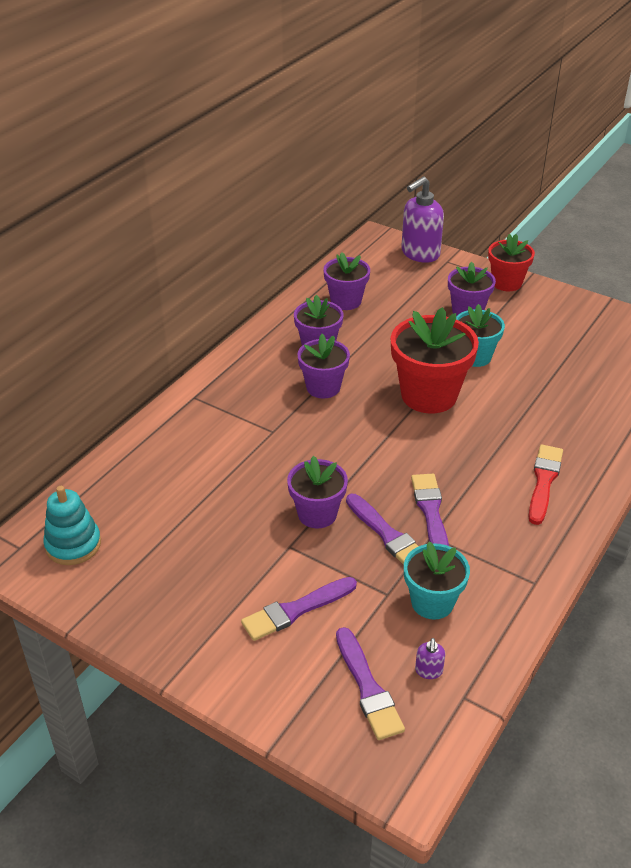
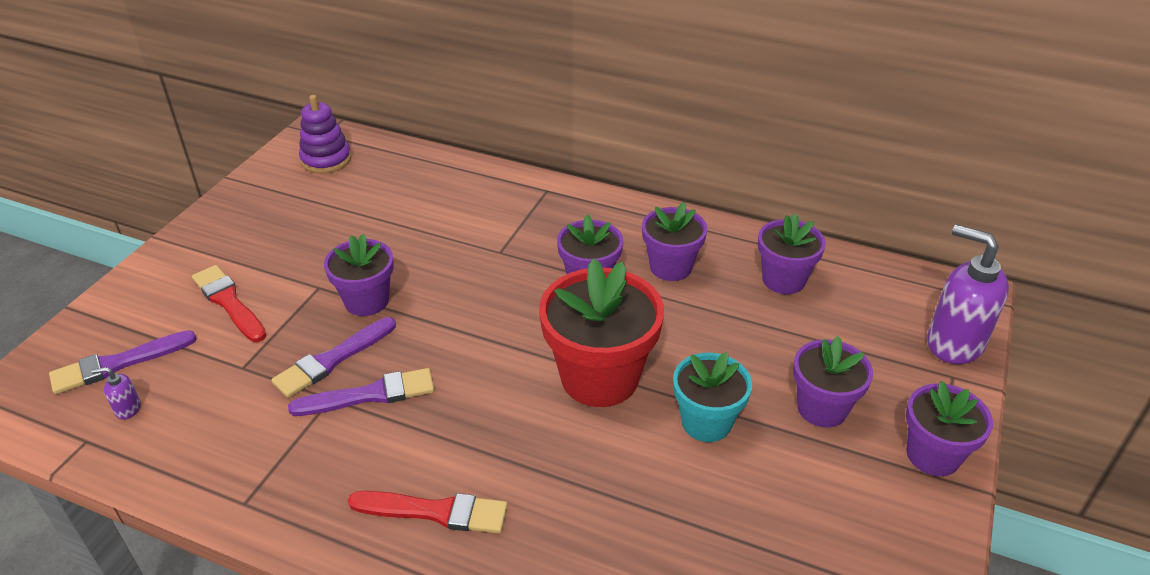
camera: 80 degrees right, 0 degrees up
turquoise stacking toy [43,486,101,565] -> purple stacking toy [299,95,351,173]
purple brush [241,577,357,641] -> red brush [192,265,266,342]
turquoise flower pot [404,541,470,620] -> none
red flower pot [488,234,535,291] -> purple flower pot [906,381,993,476]

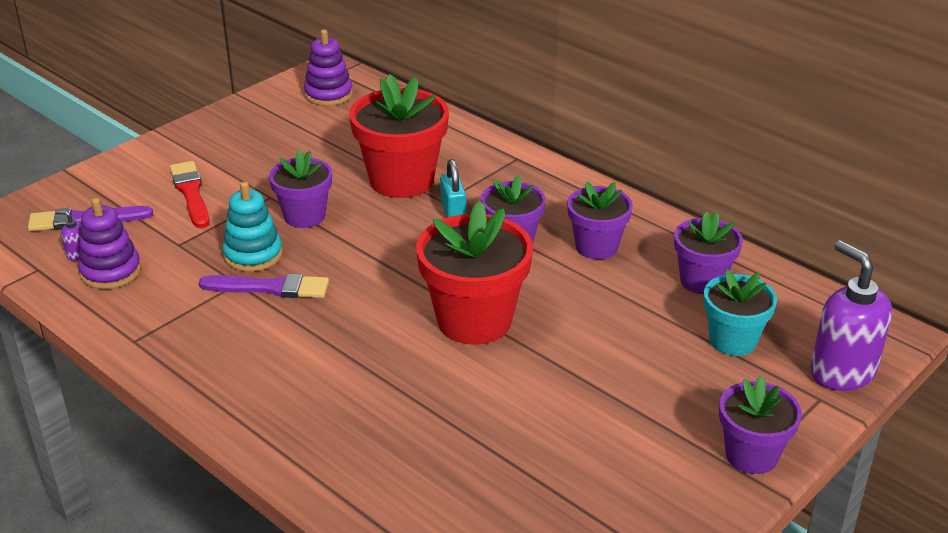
camera: 20 degrees right, 5 degrees down
purple brush [271,317,396,398] -> turquoise stacking toy [222,182,283,272]
red brush [348,491,508,533] -> none
turquoise flower pot [673,352,752,442] -> turquoise flower pot moved to [703,269,777,356]
purple flower pot [793,336,873,428] -> none
none -> purple stacking toy [78,198,141,289]
none -> red flower pot [349,74,449,198]
none -> turquoise padlock [440,159,466,218]

